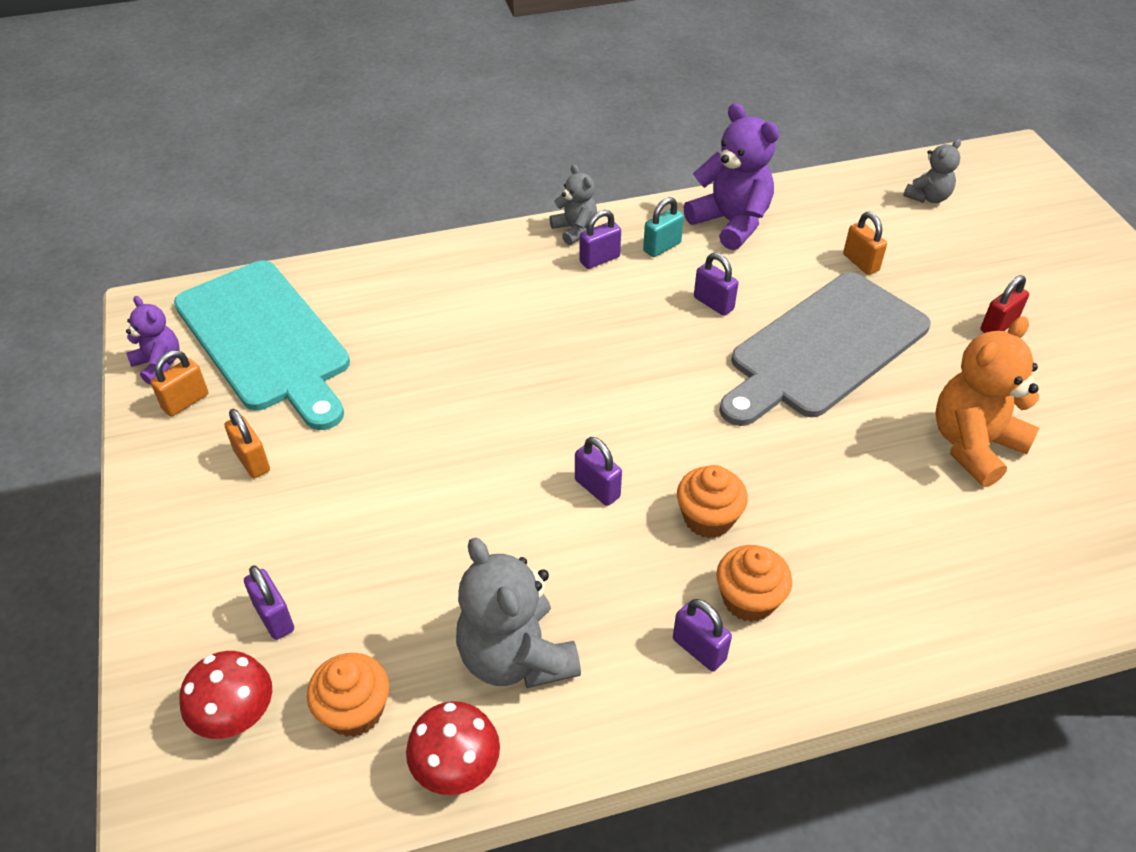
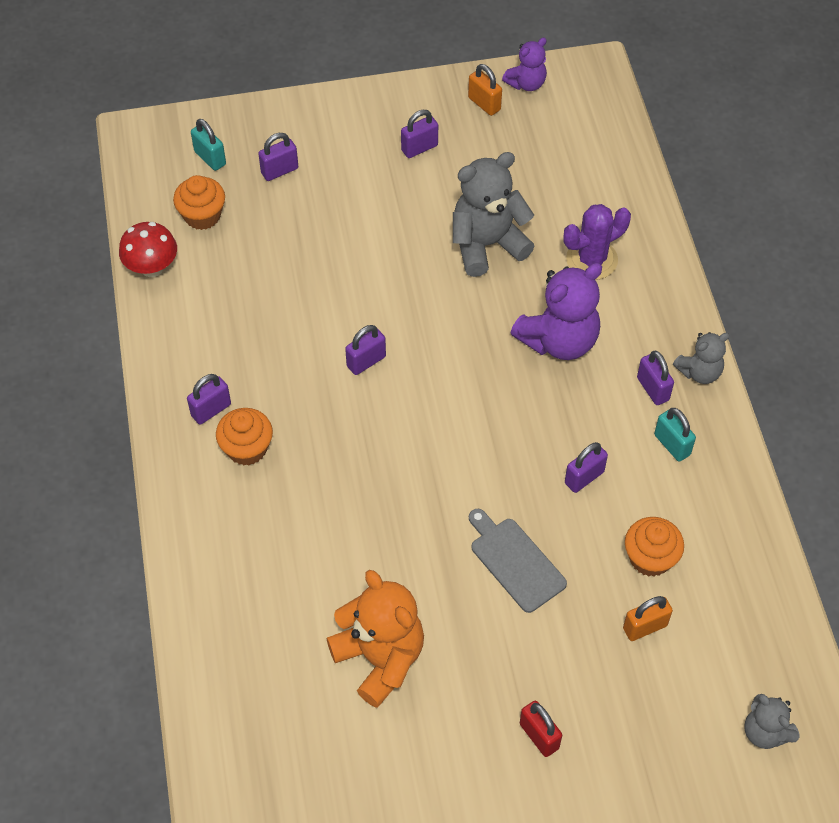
camera: 95 degrees right, 10 degrees up
turquoise cutting board [174,261,350,430] -> none
red mushroom [179,651,272,739] -> turquoise padlock [191,119,226,171]
orange padlock [224,409,270,478] -> purple padlock [401,110,438,158]
grey teddy bear [456,537,581,688] -> grey teddy bear moved to [453,152,534,277]
orange cupcake [677,465,748,538] -> orange cupcake moved to [625,517,684,577]
purple teddy bear [684,103,779,250] -> purple teddy bear moved to [511,263,602,360]
grey cutting board [719,272,931,426] -> grey cutting board [469,509,567,613], size x0.50
none -> purple cactus [563,204,631,280]

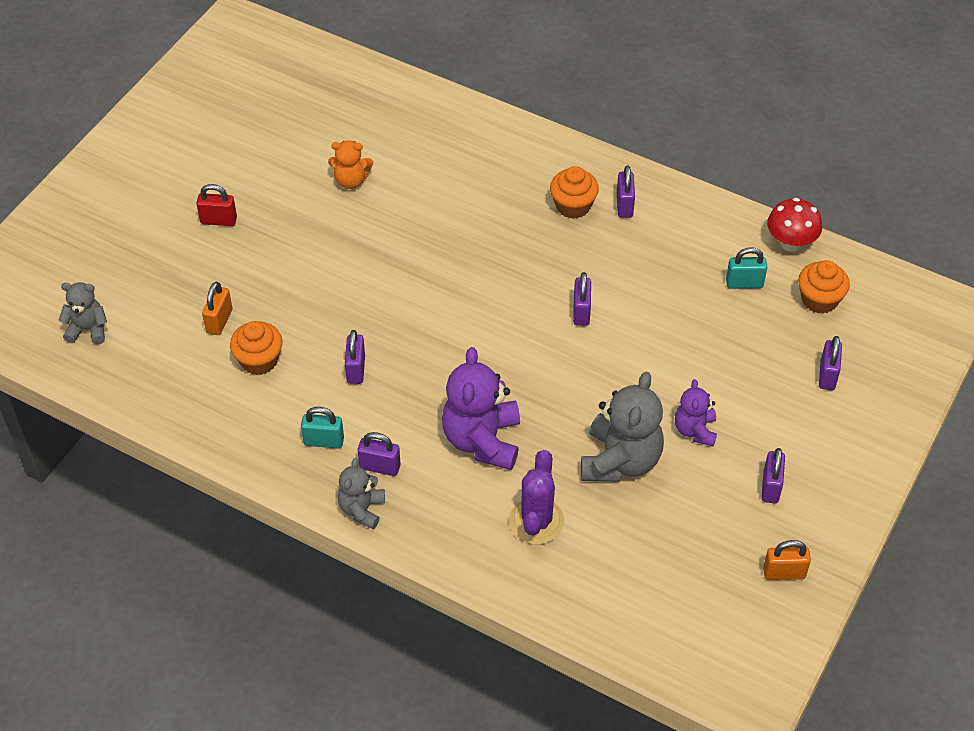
camera: 130 degrees right, 5 degrees down
turquoise padlock [191,119,226,171] -> turquoise padlock moved to [726,247,767,289]
orange teddy bear [326,570,424,708] -> orange teddy bear [328,140,373,189], size x0.56
grey cutting board [469,509,567,613] -> none
purple teddy bear [502,38,547,91] -> purple teddy bear moved to [675,379,717,446]

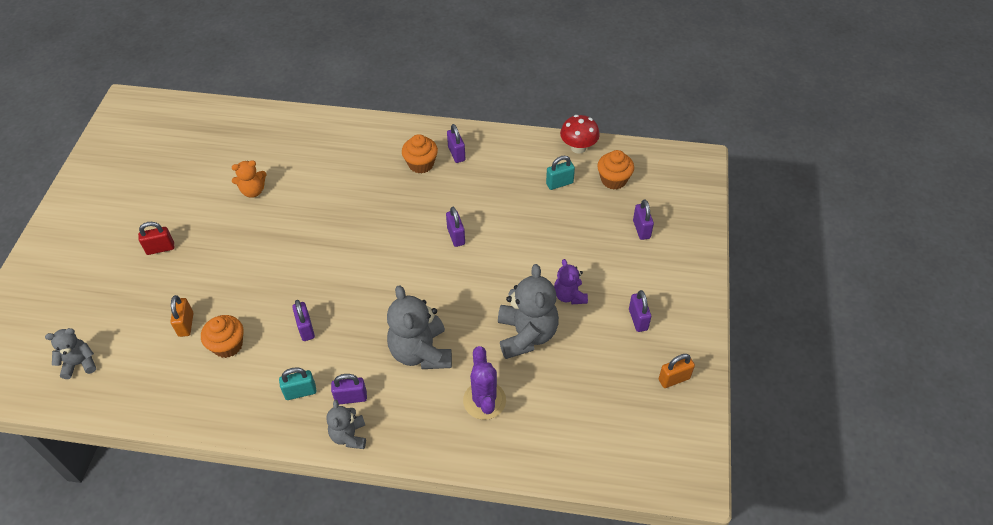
camera: 20 degrees left, 0 degrees up
purple teddy bear [442,347,520,470] -> grey teddy bear [387,285,452,369]

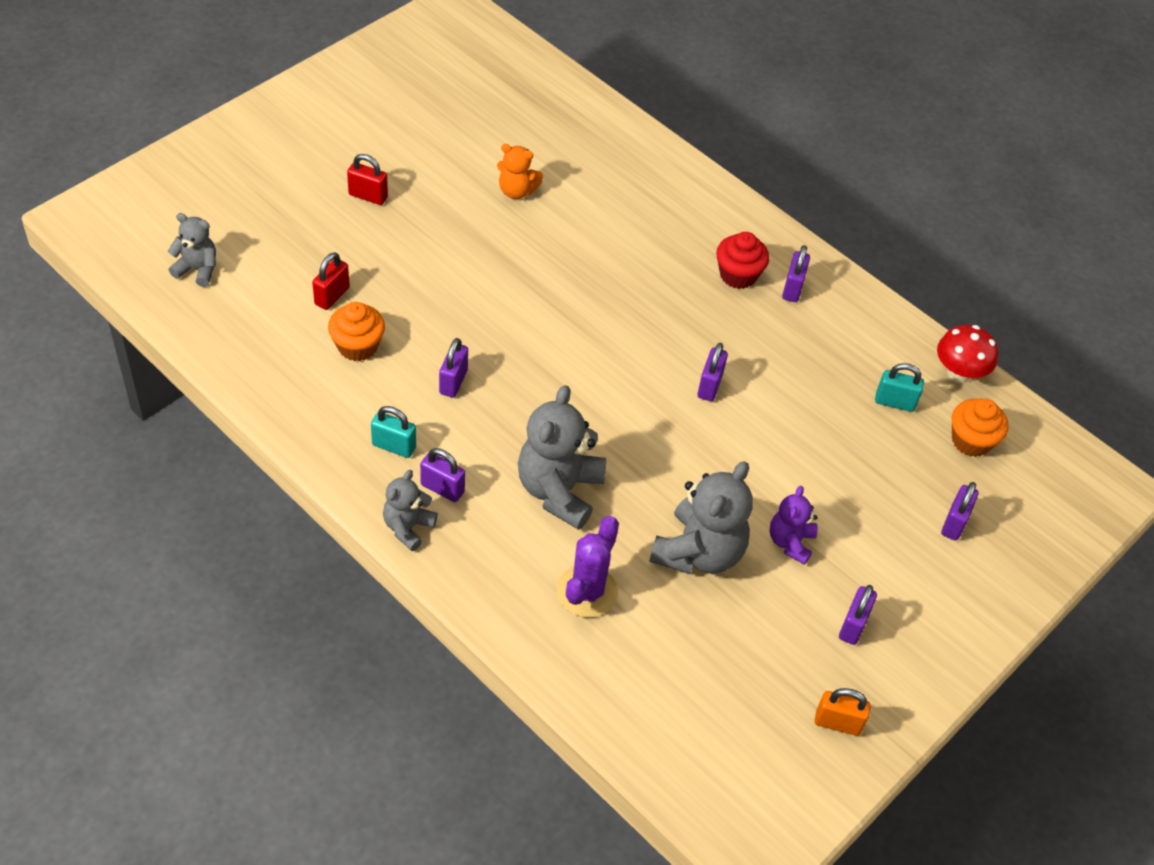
camera: 30 degrees right, 0 degrees up
orange padlock [170,295,193,337] -> red padlock [312,252,350,310]
orange cupcake [402,134,438,174] -> red cupcake [716,232,769,289]

